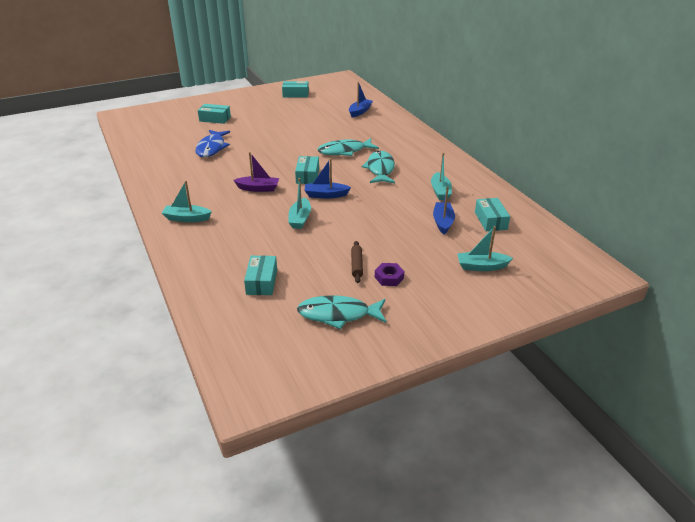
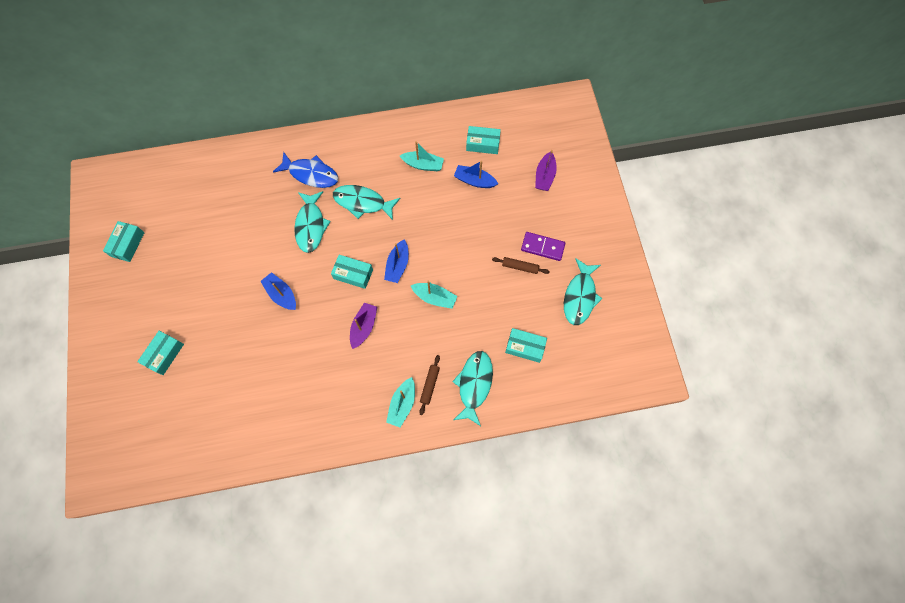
camera: 75 degrees left, 35 degrees up
blue fish [195,130,230,157] -> blue fish moved to [273,151,338,188]
blue boat [349,82,373,117] -> blue boat moved to [260,272,296,310]
purple nut [375,263,404,286] -> purple domino [521,232,565,261]
turquoise boat [457,226,513,271] -> purple boat [535,150,557,191]
none -> brown rolling pin [419,355,440,415]
none -> turquoise fish [452,351,493,426]

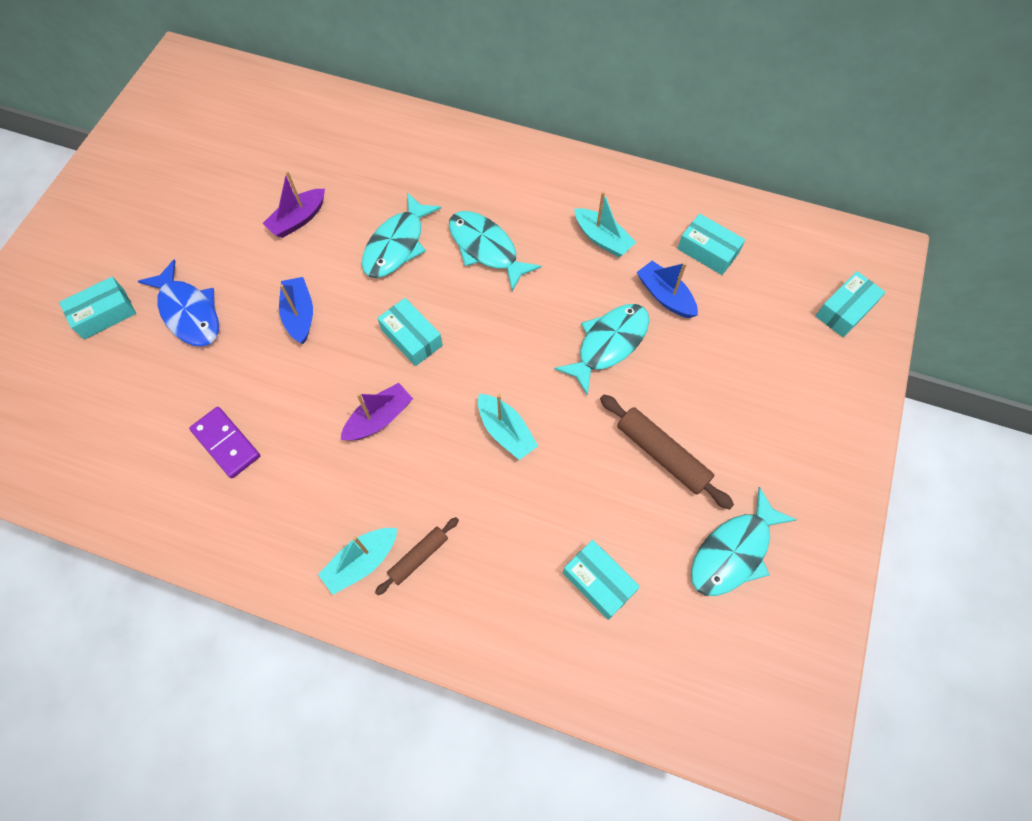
camera: 30 degrees right, 5 degrees down
turquoise box [103,221,144,262] -> turquoise box moved to [815,271,886,337]
blue fish [273,151,338,188] -> blue fish moved to [138,259,219,346]
blue boat [384,239,409,283] -> none
turquoise fish [452,351,493,426] -> turquoise fish moved to [554,304,649,396]
brown rolling pin [492,257,550,274] -> brown rolling pin [600,395,734,510], size x1.64
purple domino [521,232,565,261] -> purple domino moved to [189,407,260,478]
purple boat [535,150,557,191] -> purple boat moved to [262,171,325,238]

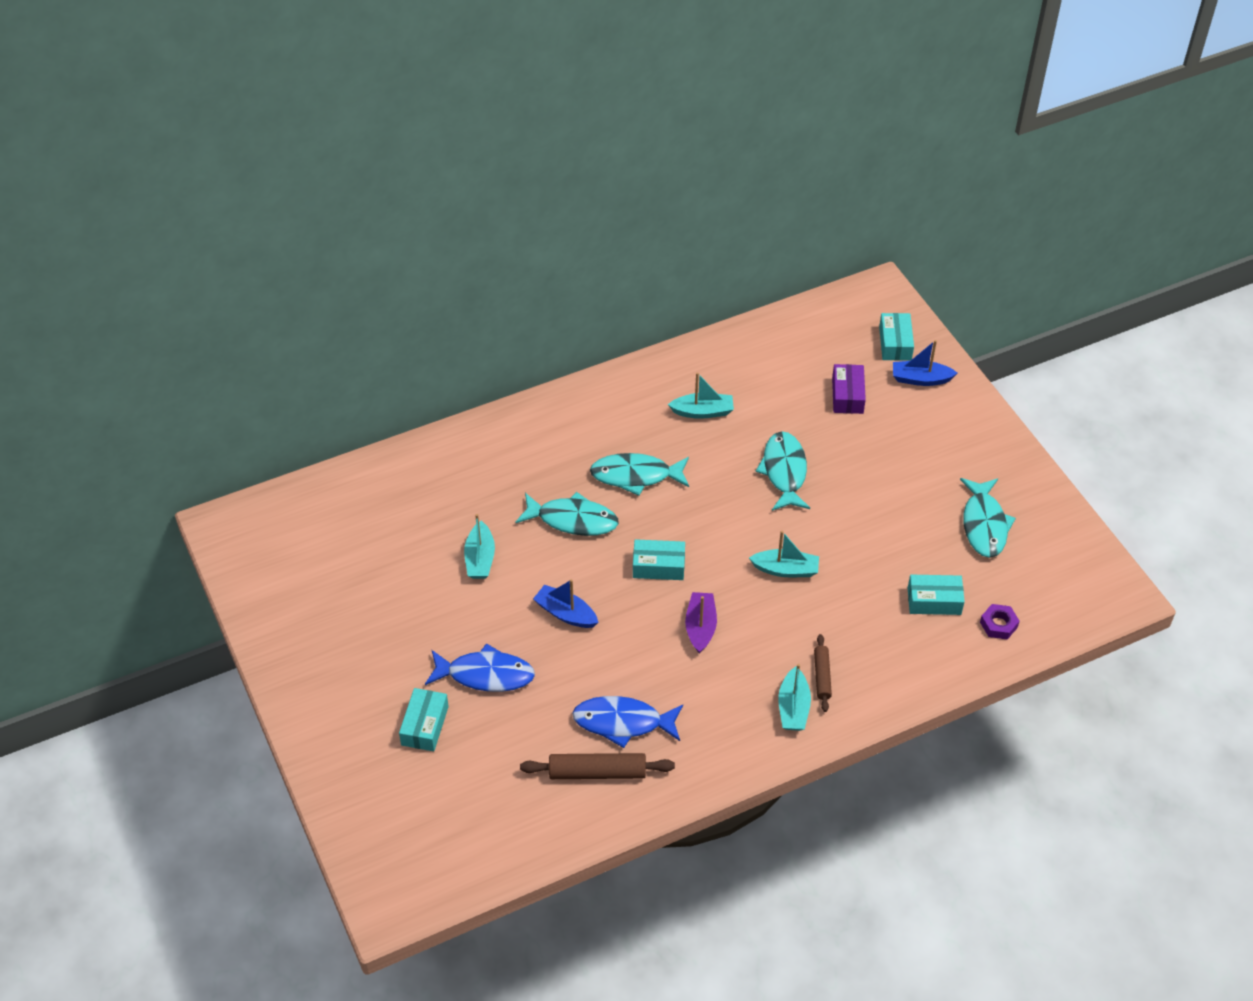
camera: 45 degrees left, 15 degrees down
purple domino [189,407,260,478] -> blue fish [572,696,683,748]
purple boat [262,171,325,238] -> turquoise boat [464,514,495,579]
turquoise fish [362,192,441,278] -> turquoise fish turned 60 degrees counterclockwise [515,492,619,536]
brown rolling pin [600,395,734,510] -> brown rolling pin moved to [520,753,675,779]
blue boat [637,261,698,318] -> blue boat moved to [893,340,957,386]
turquoise box [677,214,745,275] -> none
none -> purple box [832,364,866,414]
none -> purple nut [980,604,1019,640]

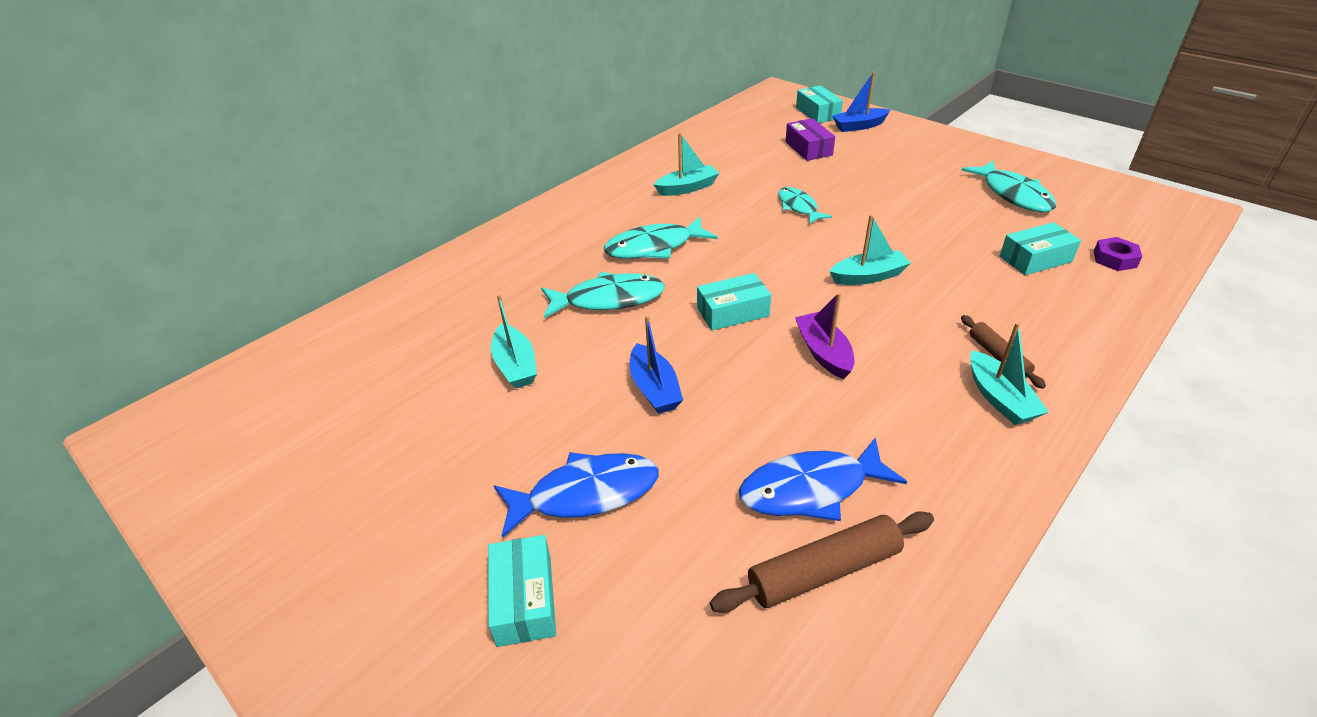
camera: 20 degrees left, 10 degrees down
blue boat [533,579,599,628] -> blue boat turned 120 degrees counterclockwise [630,315,683,414]
turquoise fish [755,431,810,511] -> turquoise fish [778,187,832,224], size x0.66

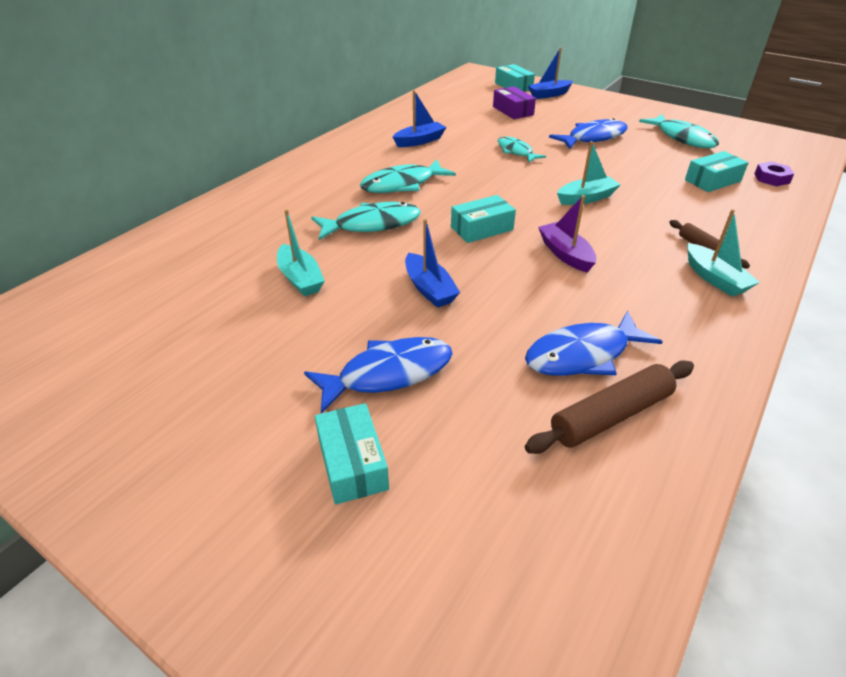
camera: 10 degrees left, 0 degrees up
turquoise boat [653,133,719,196] -> blue boat [393,90,447,147]
none -> blue fish [549,118,627,149]

